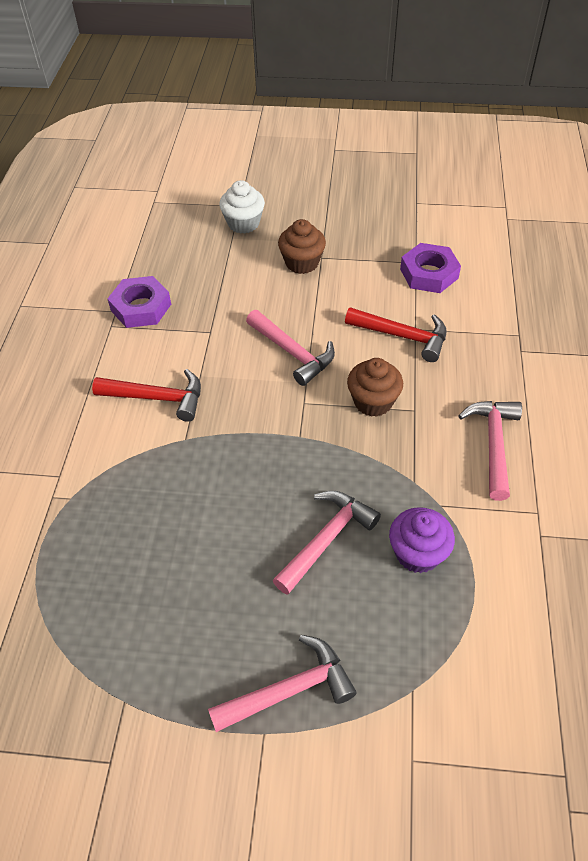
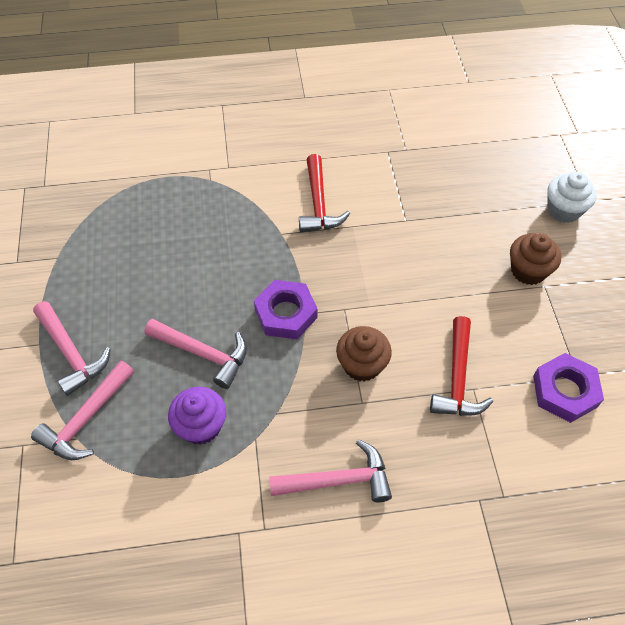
camera: 75 degrees right, 5 degrees up
purple nut [107,276,171,328] -> purple nut moved to [254,280,318,339]
pink hammer [246,310,335,386] -> pink hammer moved to [31,361,134,460]

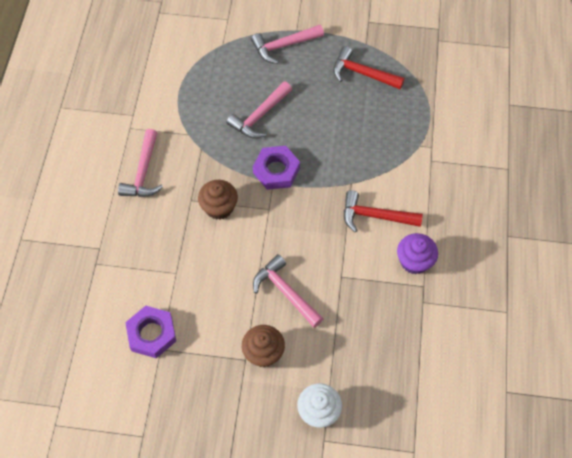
camera: 105 degrees right, 5 degrees up
pink hammer [31,361,134,460] -> pink hammer moved to [253,254,324,328]
purple cupcake [168,387,226,445] -> purple cupcake moved to [397,233,438,274]
red hammer [430,316,493,416] -> red hammer moved to [333,46,405,89]

